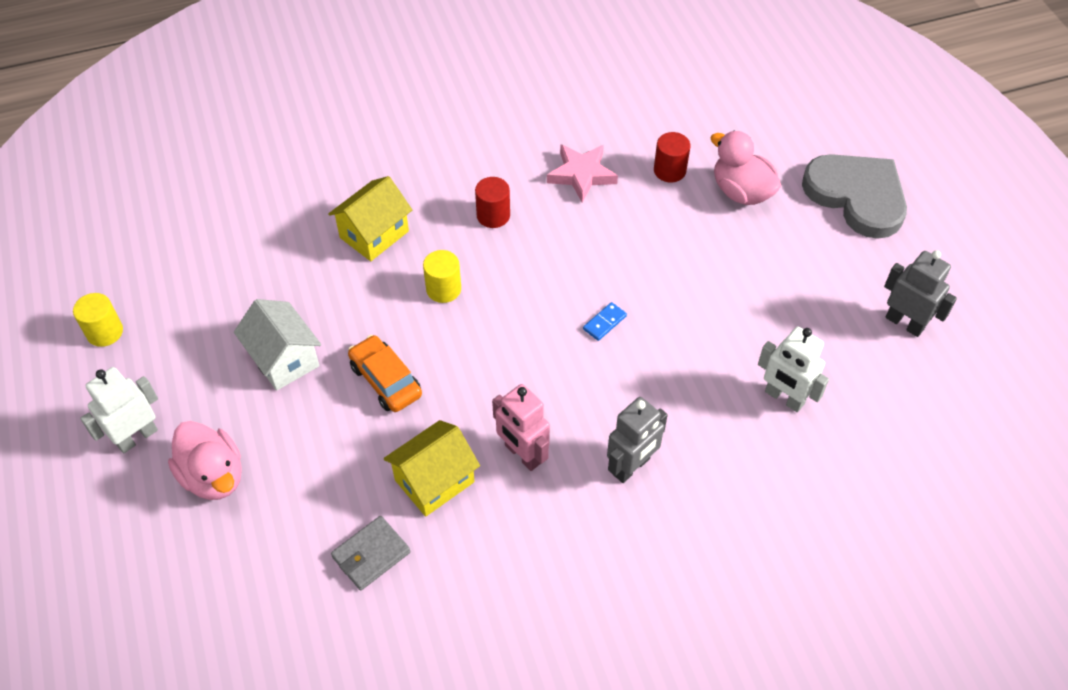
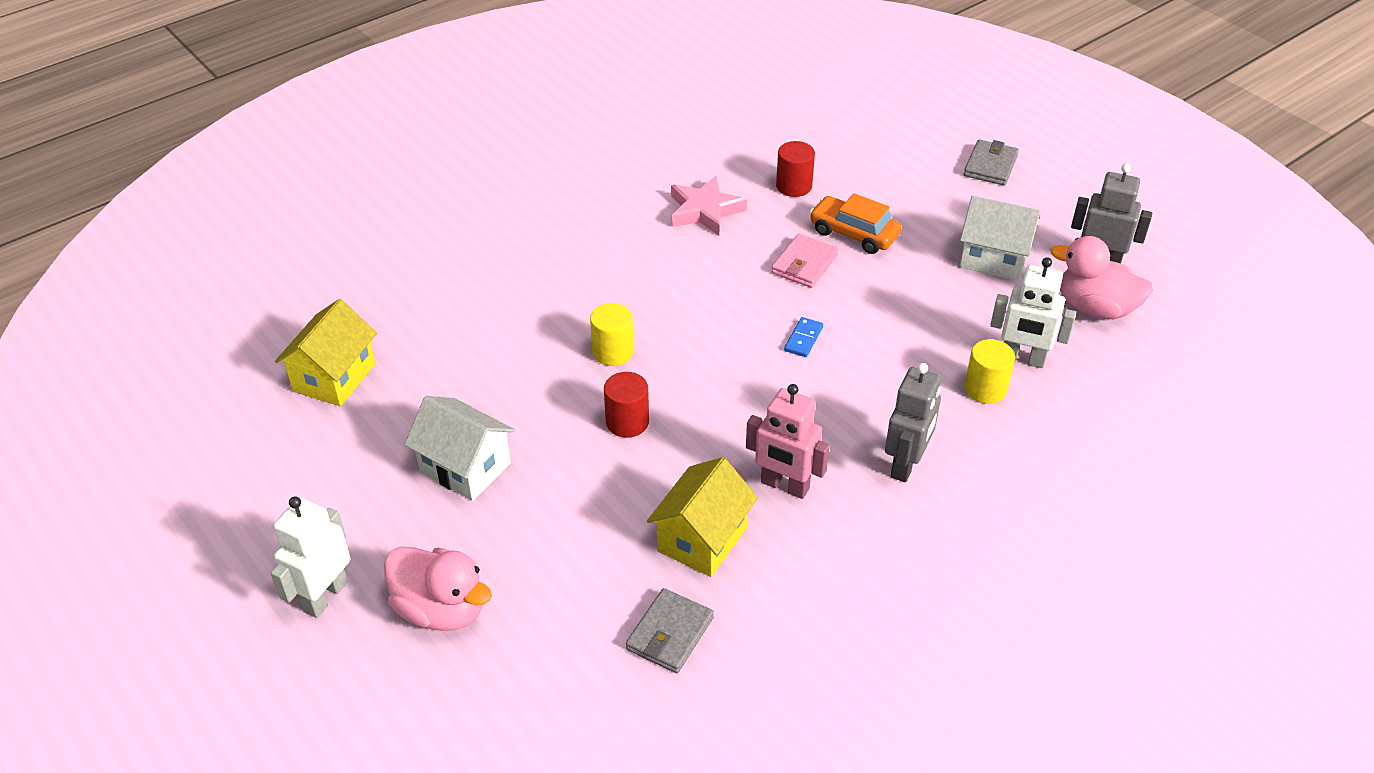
camera: 20 degrees left, 10 degrees down
yellow cylinder [73,293,123,347] -> yellow cylinder moved to [964,339,1015,404]
yellow house [328,176,412,261] -> yellow house moved to [275,299,377,407]
orange car [348,335,422,412] -> orange car moved to [809,193,901,254]
red cylinder [475,177,510,228] -> red cylinder moved to [604,372,649,438]
pink duck [710,131,781,205] -> pink duck moved to [1051,236,1153,319]
grey heart [802,154,907,239] -> grey wallet [964,139,1019,185]
none -> pink wallet [771,234,839,288]
none -> white house [960,196,1041,281]

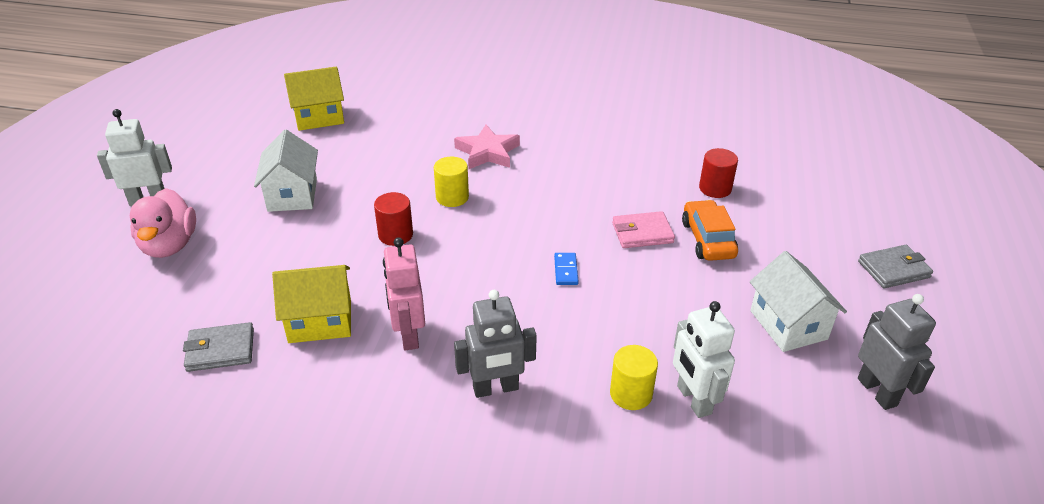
camera: 50 degrees right, 5 degrees down
pink star [671,176,747,236] -> pink star moved to [454,125,520,169]
blue domino [784,317,823,357] -> blue domino turned 75 degrees counterclockwise [554,253,579,285]
pink duck [1051,236,1153,319] -> none

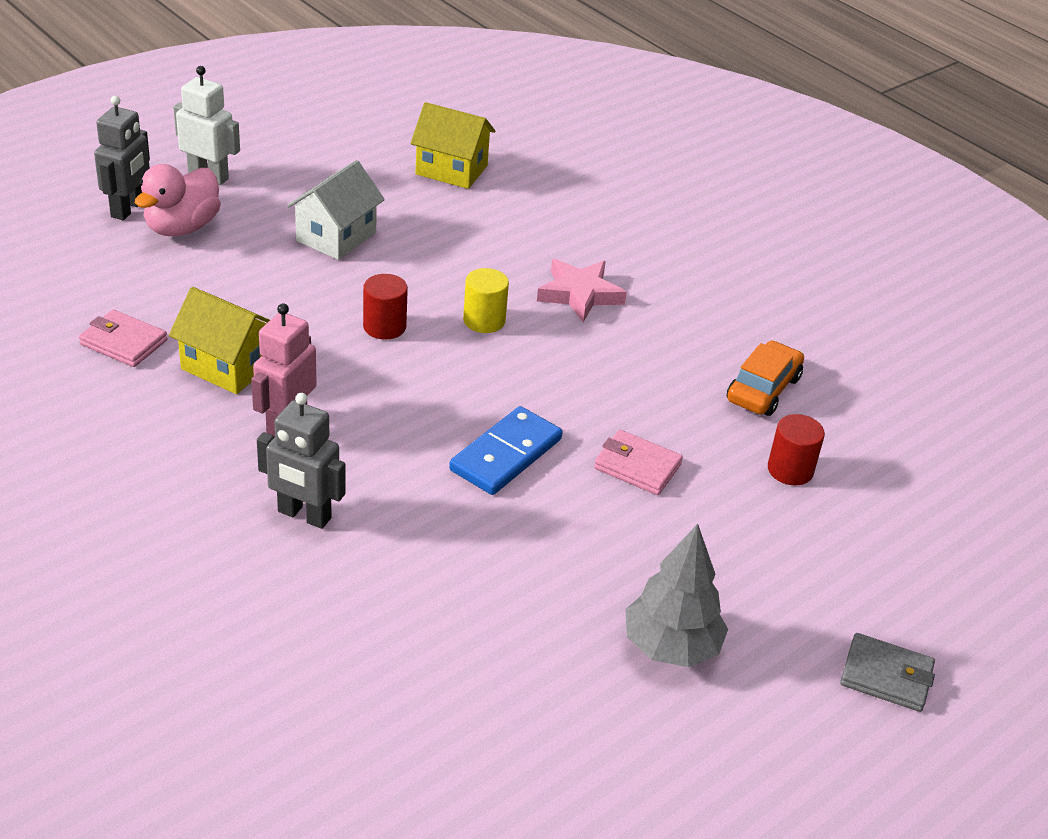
camera: 35 degrees right, 0 degrees up
grey wallet [183,322,254,372] -> pink wallet [79,310,167,367]
blue domino [554,253,579,285] -> blue domino [449,406,563,495], size x2.03
yellow cylinder [610,345,658,410] -> none
white robot [673,301,735,418] -> none
orange car [682,200,738,261] -> orange car moved to [727,341,804,416]
white house [750,251,847,352] -> grey tree [625,524,728,667]
grey robot [858,294,936,410] -> grey robot moved to [94,96,150,220]

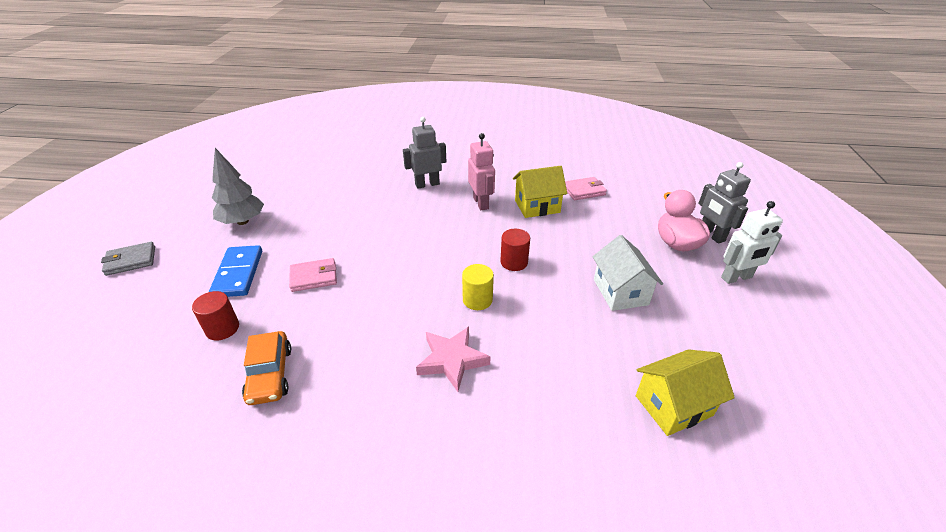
camera: 140 degrees right, 0 degrees up
blue domino [449,406,563,495] -> blue domino moved to [209,245,262,297]

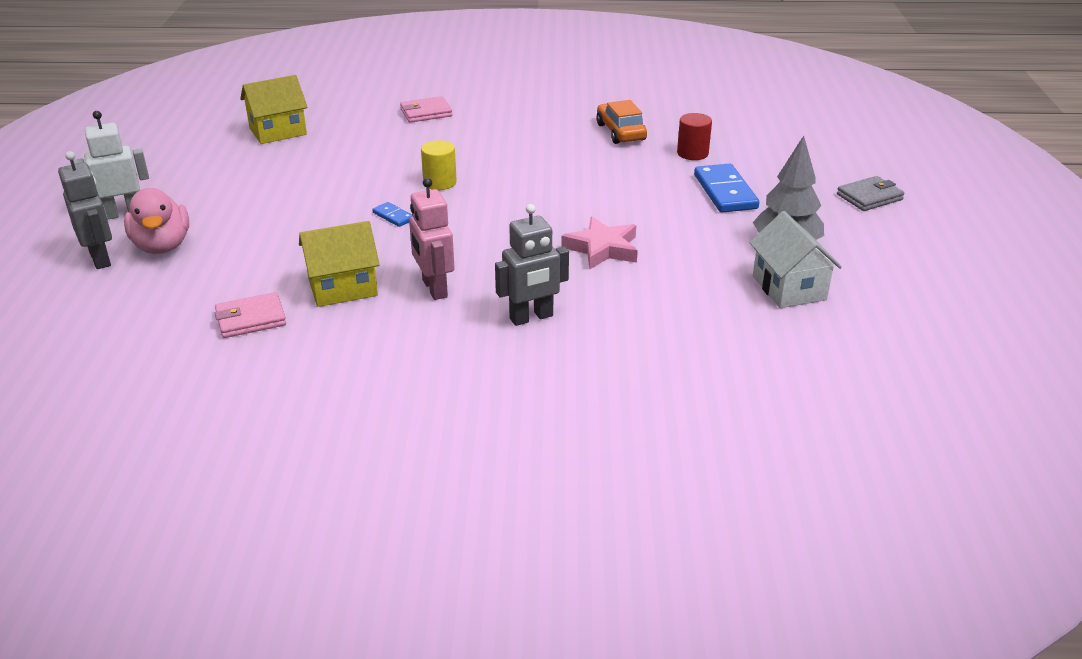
camera: 175 degrees right, 5 degrees down
pink wallet [289,258,337,292] -> pink wallet moved to [400,96,453,123]
pink star [416,326,491,392] -> pink star moved to [561,217,638,270]
red cylinder [500,229,530,271] -> blue domino [372,202,412,227]
white house [593,235,663,311] -> white house moved to [749,211,842,308]

